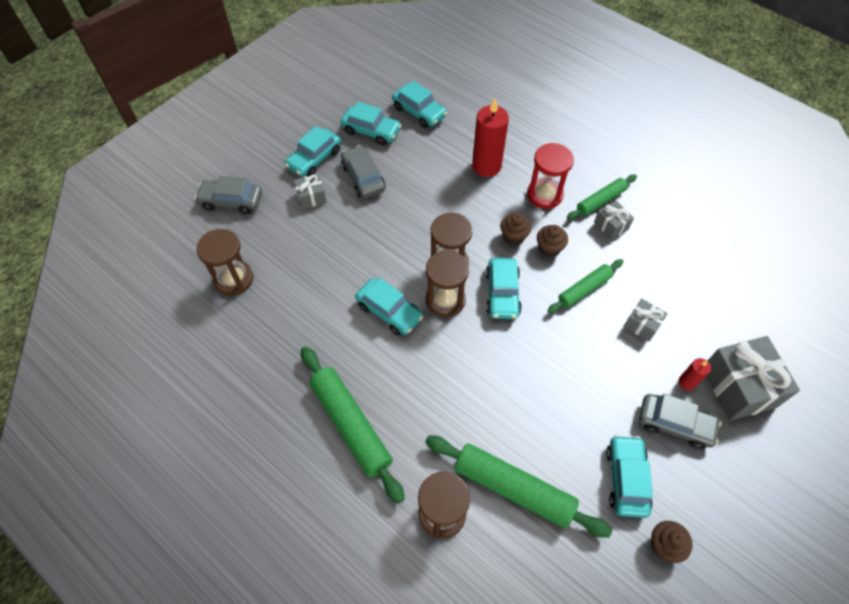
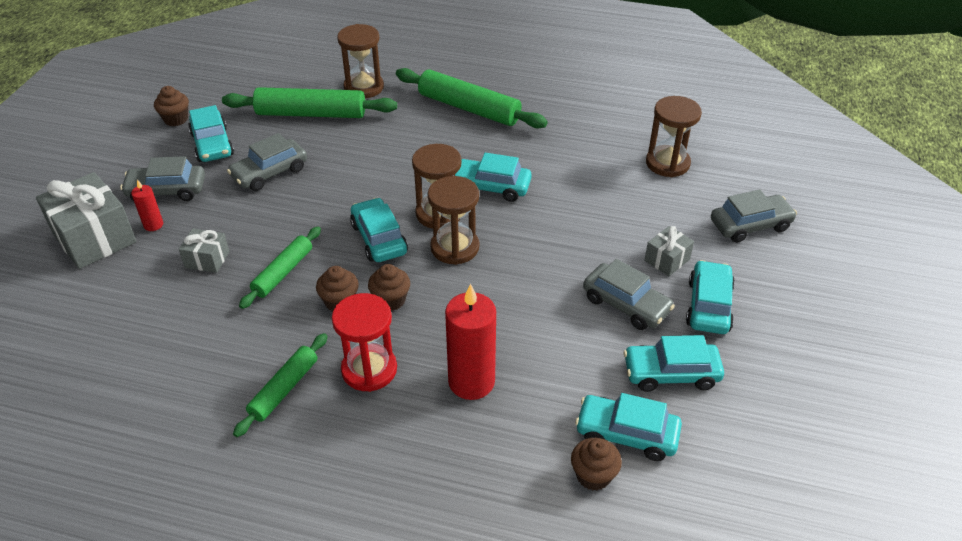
camera: 155 degrees right, 15 degrees down
grey gift [594,200,634,240] -> none
none -> grey car [227,133,307,191]
none -> brown cupcake [571,438,622,491]

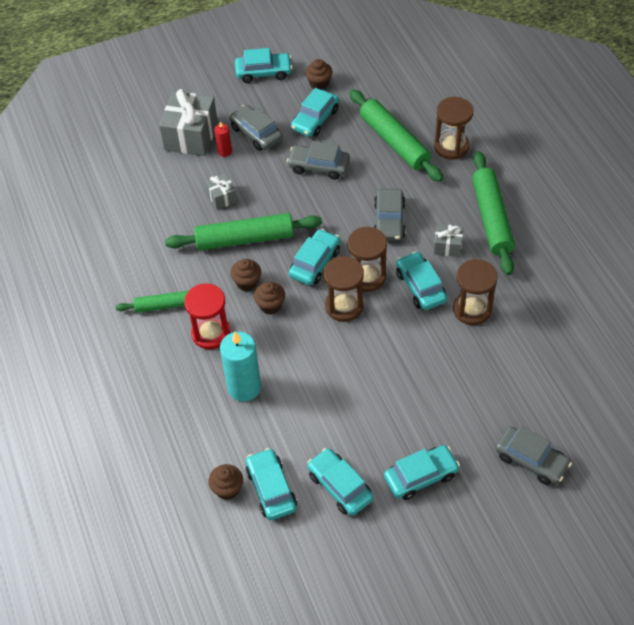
camera: 55 degrees right, 10 degrees up
green rolling pin [239,226,321,309] -> green rolling pin [165,213,322,250], size x1.68
red candle [445,284,496,400] -> turquoise candle [220,331,261,402]
grey car [583,259,675,330] -> grey car moved to [374,189,405,241]
grey gift [644,226,694,276] -> grey gift moved to [434,224,463,257]
brown hourglass [646,96,702,177] -> brown hourglass moved to [453,259,498,325]
none -> turquoise car [235,48,293,83]

